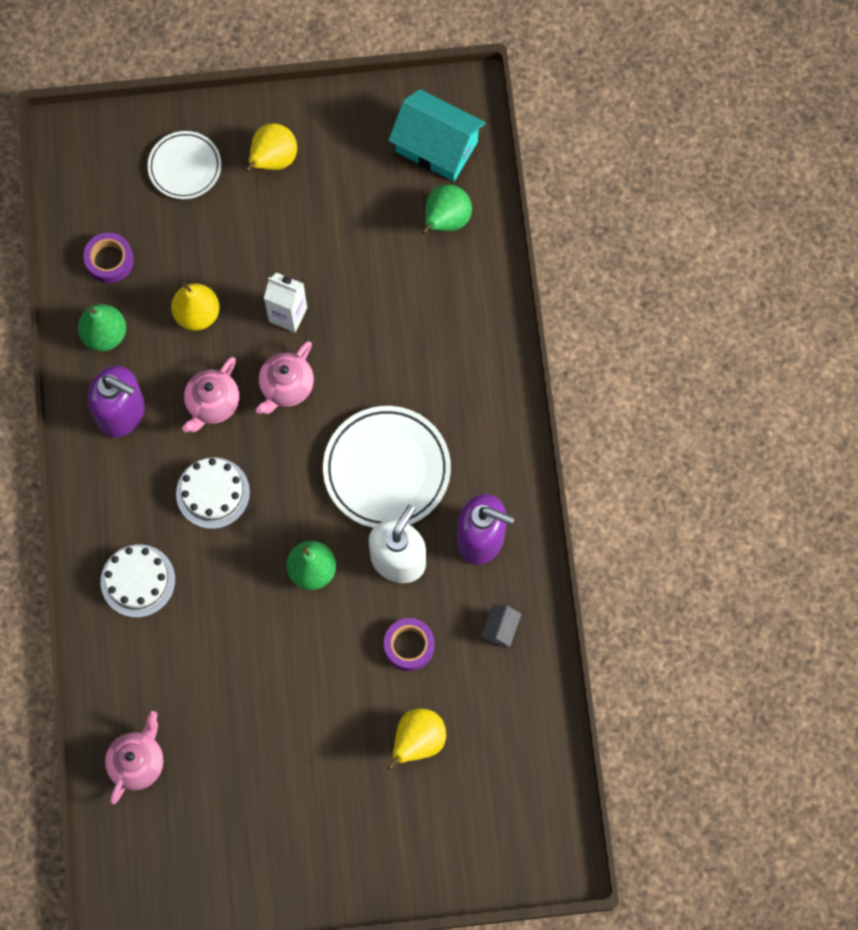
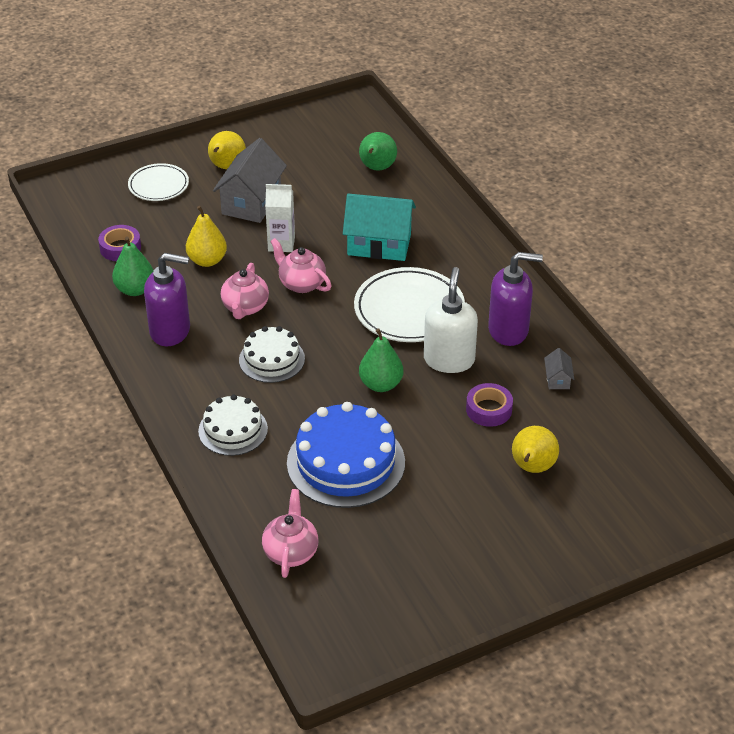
camera: 20 degrees left, 30 degrees down
pink teapot [256,341,314,414] -> pink teapot turned 120 degrees clockwise [270,238,332,293]
turquoise house [388,89,486,181] -> turquoise house moved to [343,194,416,261]
none -> grey house [213,138,287,223]
none -> blue cake [287,402,405,508]

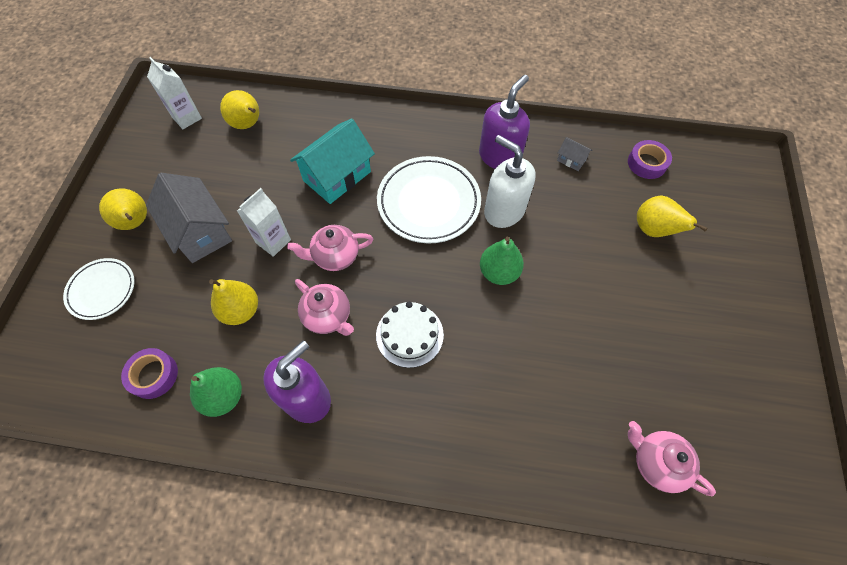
camera: 55 degrees left, 20 degrees up
white cake [198,394,268,456] -> none
blue cake [287,402,405,508] -> none
green pear [359,132,397,171] -> yellow pear [220,90,259,129]
purple tape [466,383,513,427] -> purple tape moved to [628,140,672,179]
none -> white carton [147,57,202,129]

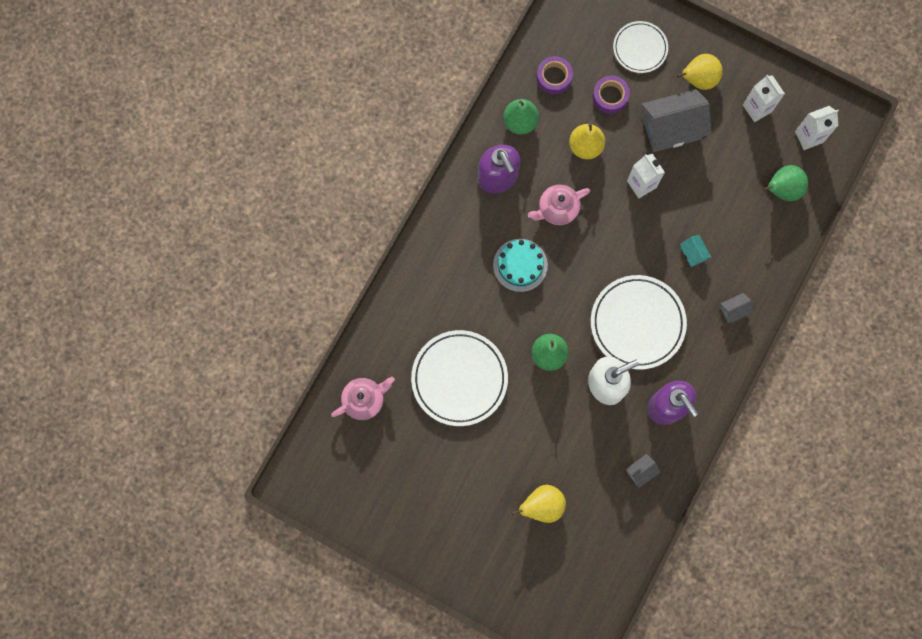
camera: 110 degrees right, 15 degrees up
yellow pear [220,90,259,129] -> green pear [763,165,808,201]
pink teapot [287,225,373,271] -> none
turquoise house [290,118,375,204] -> turquoise house [680,235,711,267], size x0.44
white cake [376,302,444,368] -> turquoise cake [493,239,548,292]
purple tape [628,140,672,179] -> purple tape moved to [593,76,630,114]
none -> white plate [411,330,508,426]
none -> grey house [720,293,754,323]
none -> white carton [743,75,785,122]

